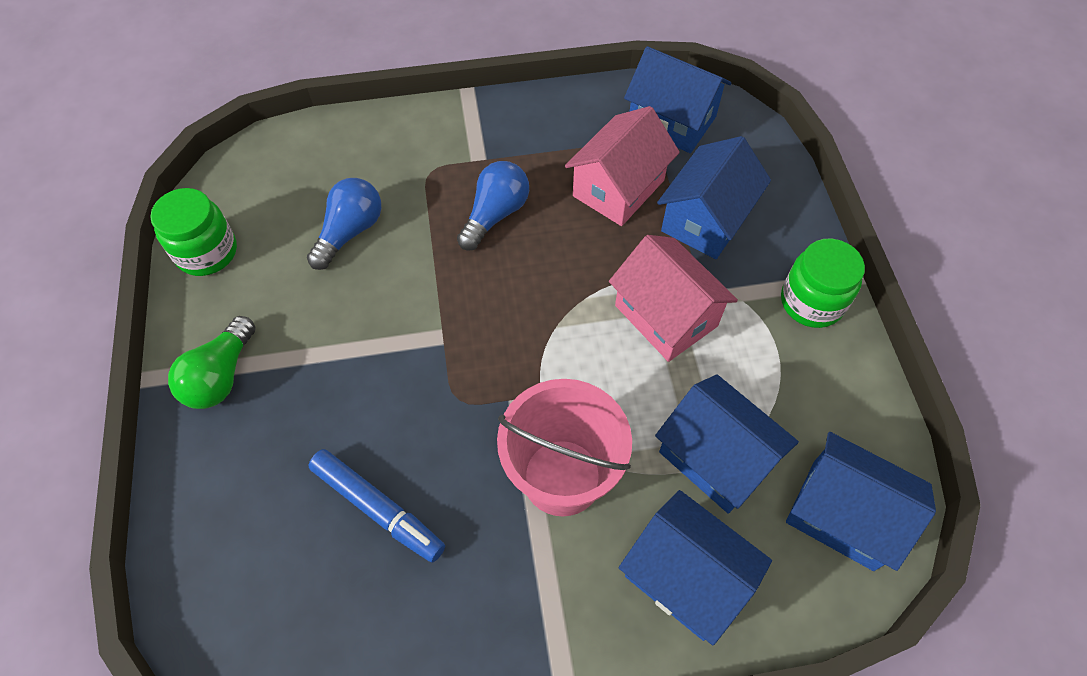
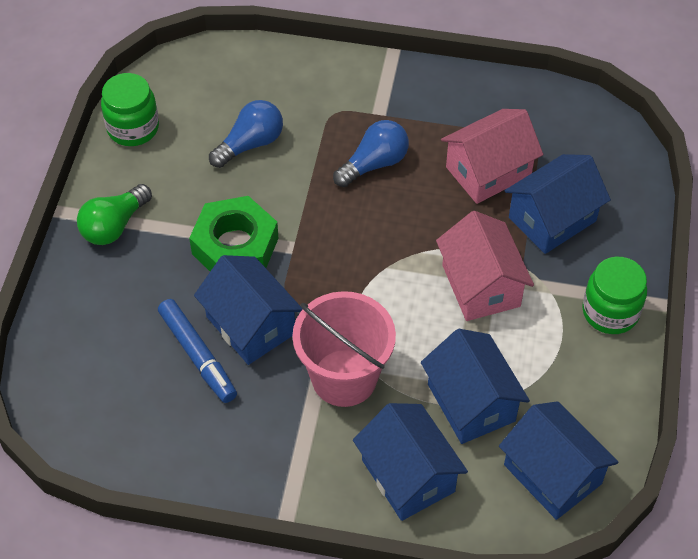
camera: 20 degrees right, 5 degrees down
blue house [624,46,731,153] -> blue house moved to [194,255,303,365]
none -> green nut [189,196,278,271]

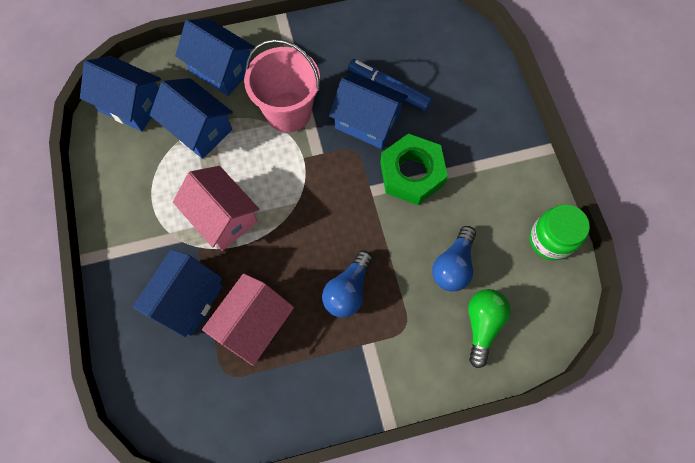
camera: 155 degrees right, 15 degrees up
green light bulb [77,184,152,245] -> green light bulb moved to [468,289,511,368]
green jar [582,257,647,334] -> none

